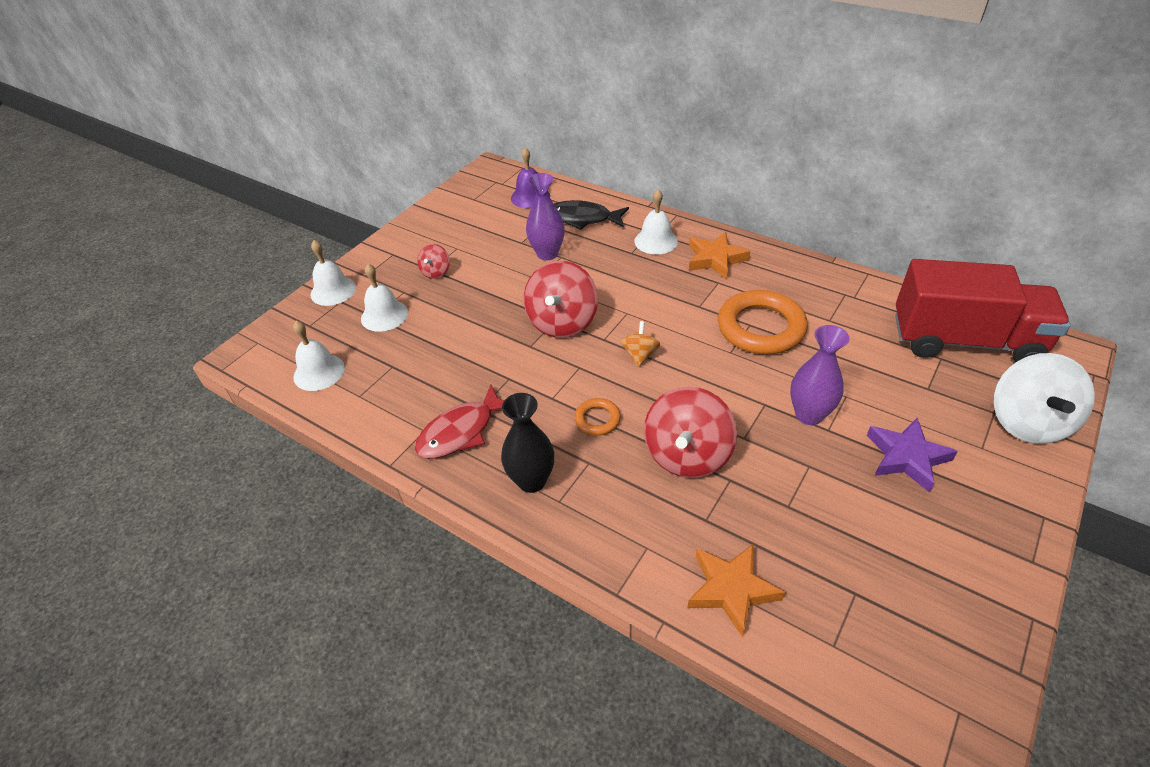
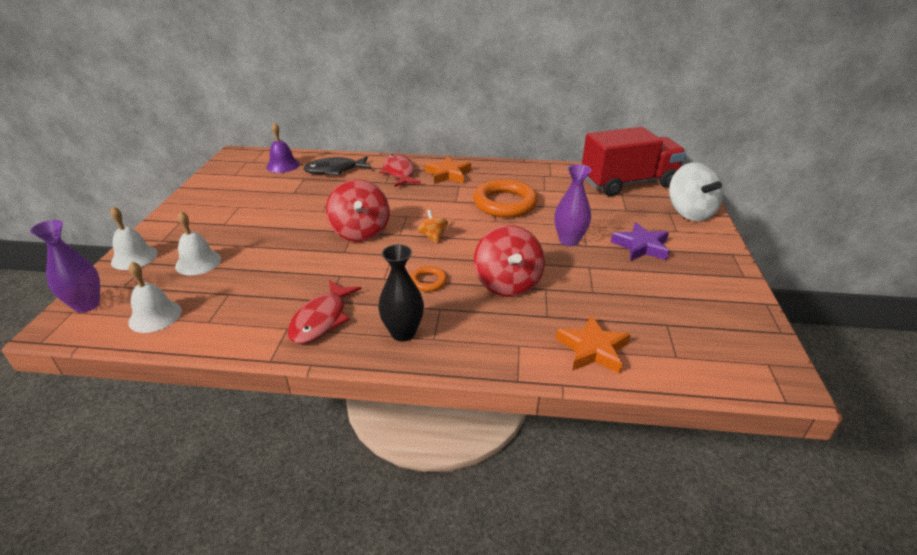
camera: 30 degrees left, 10 degrees down
red spinning top [417,244,450,279] -> none
purple vase [526,173,565,260] -> purple vase moved to [30,220,100,313]
white bell [635,189,678,254] -> red fish [379,154,421,187]

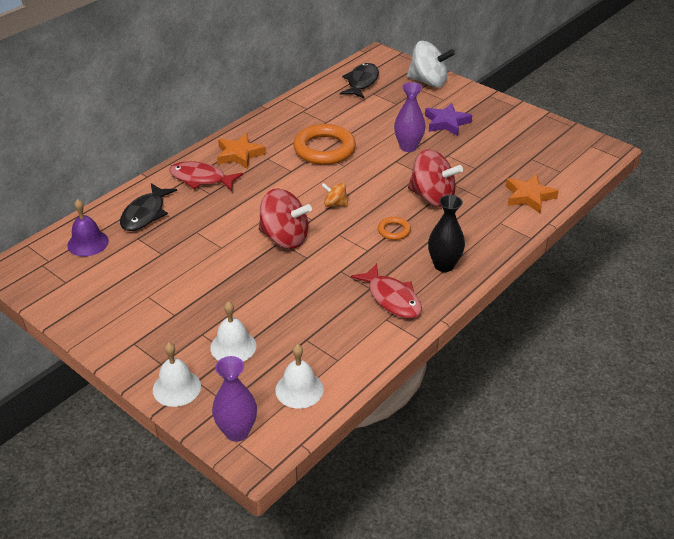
camera: 55 degrees left, 5 degrees up
red truck [582,127,686,196] -> black fish [340,63,379,98]

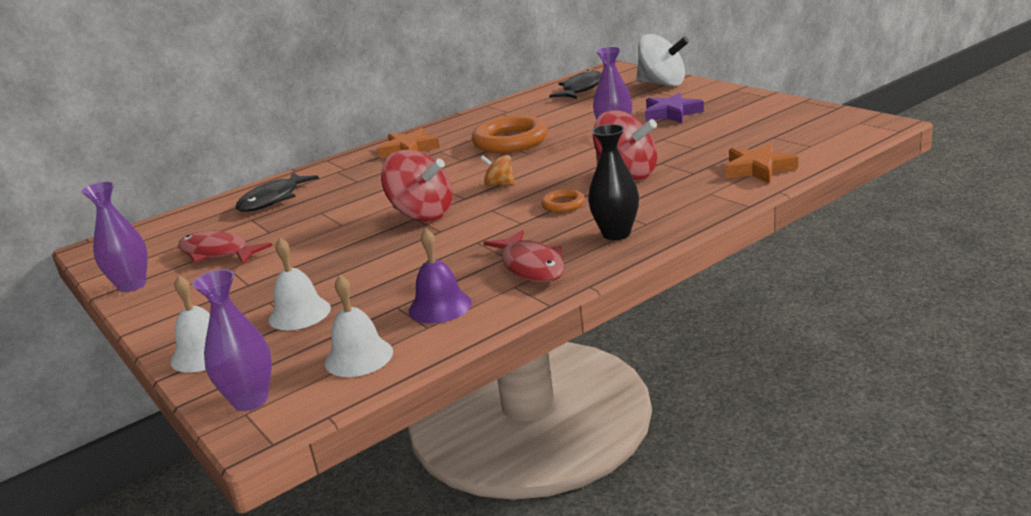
camera: 15 degrees right, 15 degrees down
purple bell [67,199,109,257] -> purple bell moved to [409,229,472,324]
red fish [169,161,243,191] -> red fish moved to [178,231,273,264]
none -> purple vase [81,181,147,292]

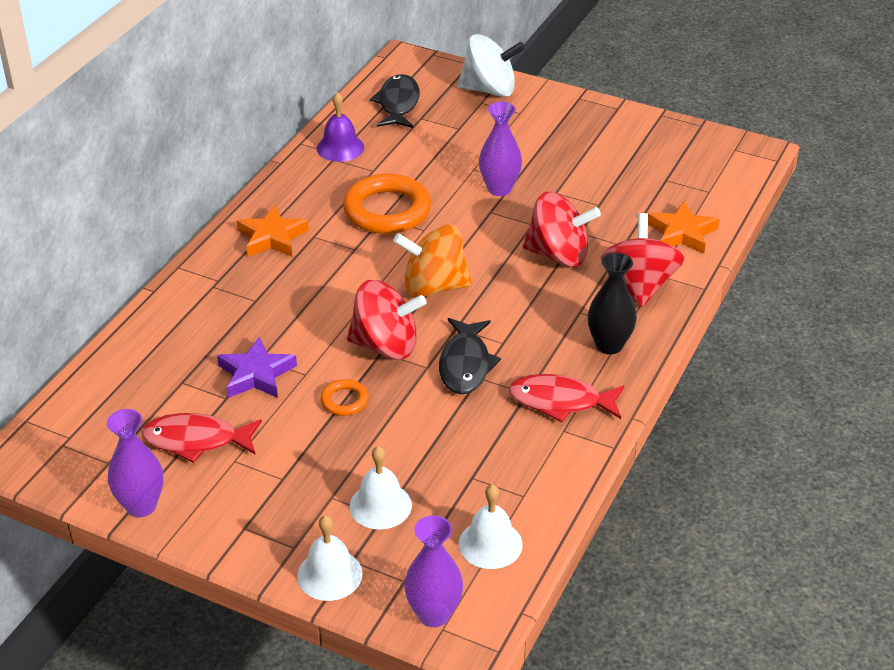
camera: 30 degrees left, 15 degrees up
black fish [236,172,319,212] -> black fish moved to [439,318,501,394]
purple bell [409,229,472,324] -> purple bell moved to [317,92,364,162]
orange spinning top [480,155,515,186] -> orange spinning top [393,224,472,297], size x2.00
red fish [483,230,564,283] -> red fish turned 150 degrees clockwise [508,374,624,423]
orange ring [541,189,585,213] -> orange ring moved to [320,379,369,416]
purple star [645,93,704,123] -> purple star moved to [217,337,297,398]
none -> red spinning top [601,213,684,308]

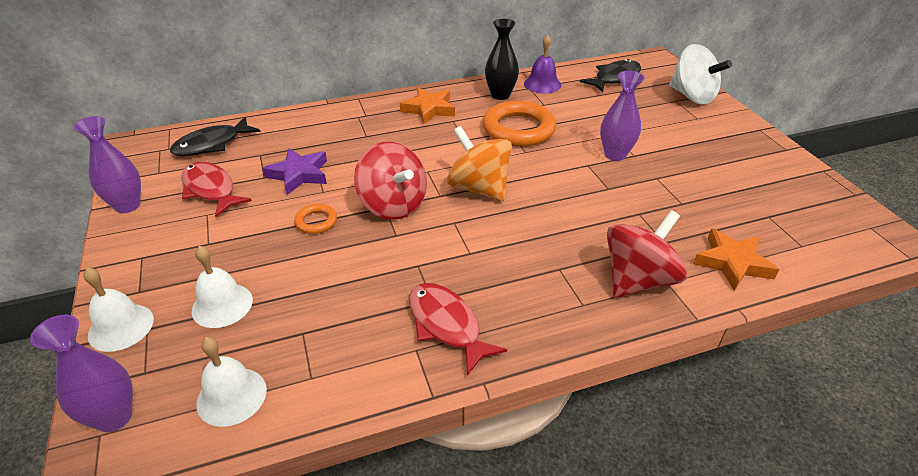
camera: 45 degrees right, 0 degrees up
black fish [439,318,501,394] -> black fish moved to [170,117,261,156]
red spinning top [523,192,601,267] -> none
black vase [588,252,637,355] -> black vase moved to [485,19,519,100]

